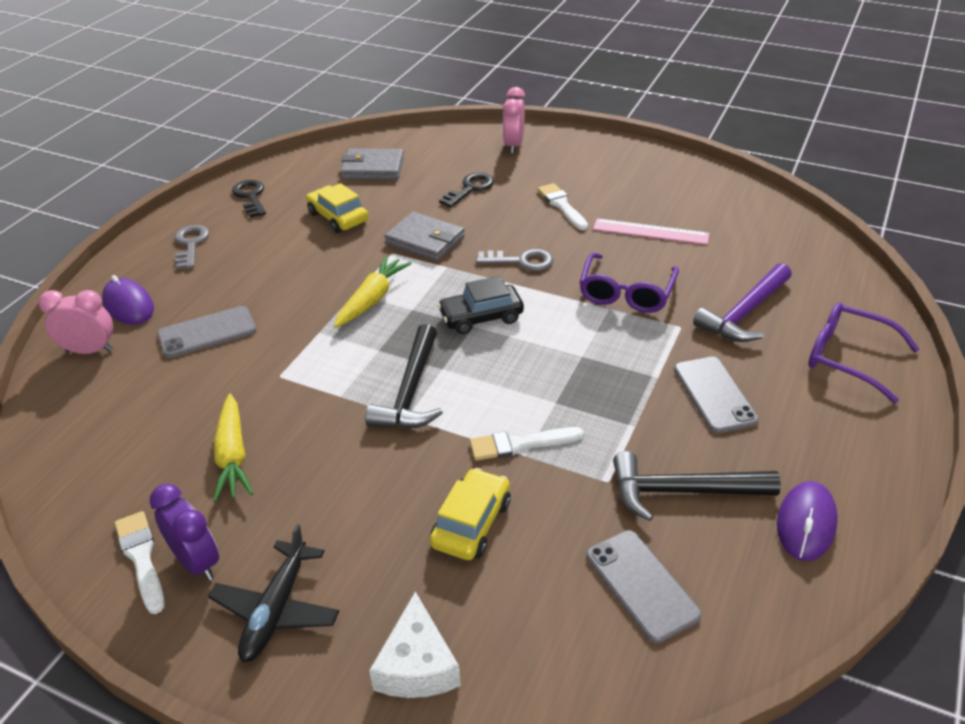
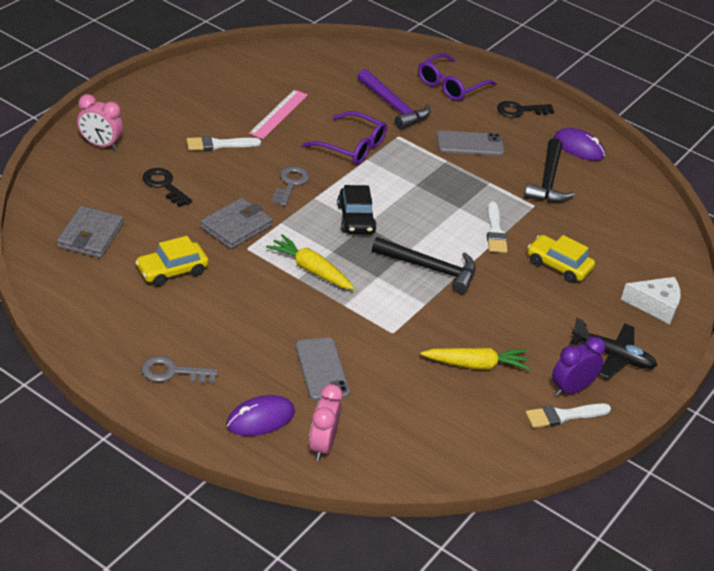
camera: 85 degrees left, 0 degrees up
black key [232,180,266,218] -> black key moved to [497,101,554,118]
grey phone [586,530,702,643] -> none

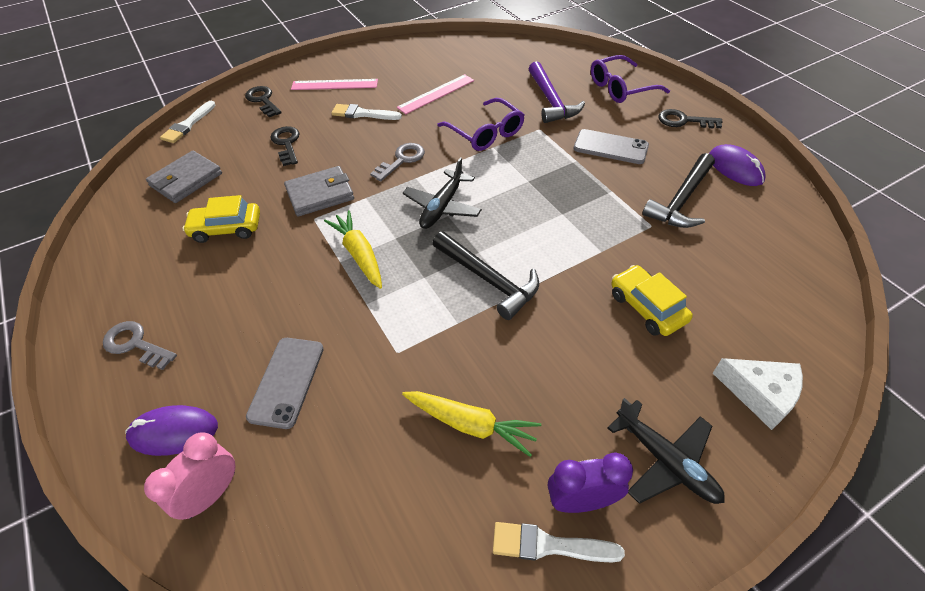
camera: 30 degrees right, 10 degrees up
pink clock [77,94,123,150] -> black key [245,86,281,117]
black car [337,185,377,234] -> black plane [403,158,482,229]
white brush [487,202,508,253] -> white brush moved to [160,101,216,143]
none -> pink ruler [291,79,378,90]

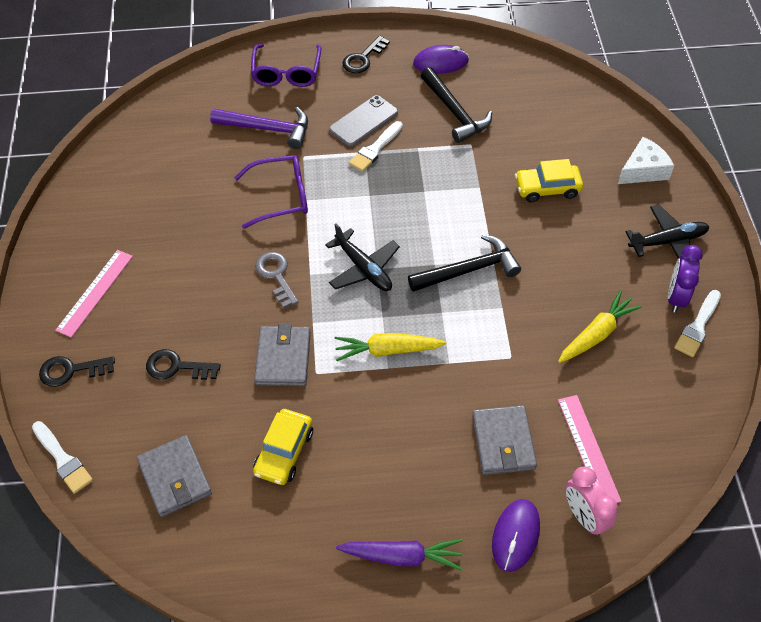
camera: 65 degrees left, 5 degrees up
grey key [103,321,177,370] -> purple carrot [336,539,462,571]
grey phone [246,338,324,429] -> grey wallet [472,405,537,475]
white brush [331,104,402,120] -> white brush moved to [349,121,403,172]
pink ruler [397,74,474,114] -> pink ruler moved to [558,395,621,503]

